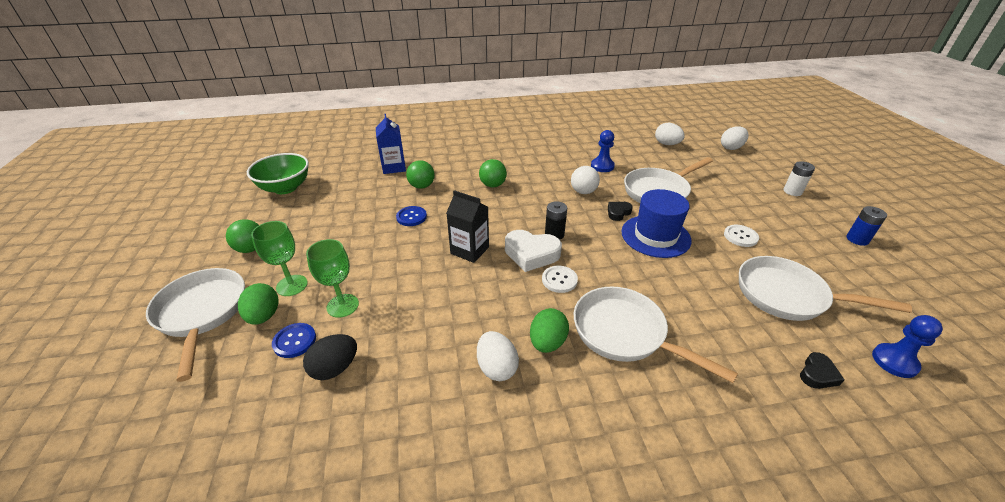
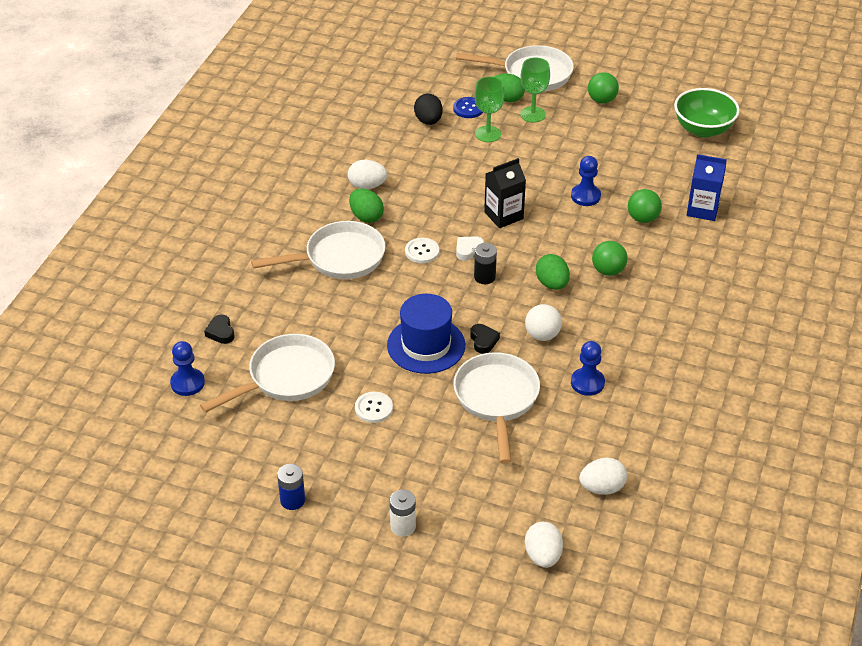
camera: 120 degrees right, 5 degrees up
blue button [396,206,427,226] -> blue pawn [571,156,601,206]
white heart [505,230,562,272] -> white heart [456,236,484,261], size x0.55
none -> green egg [536,254,570,290]

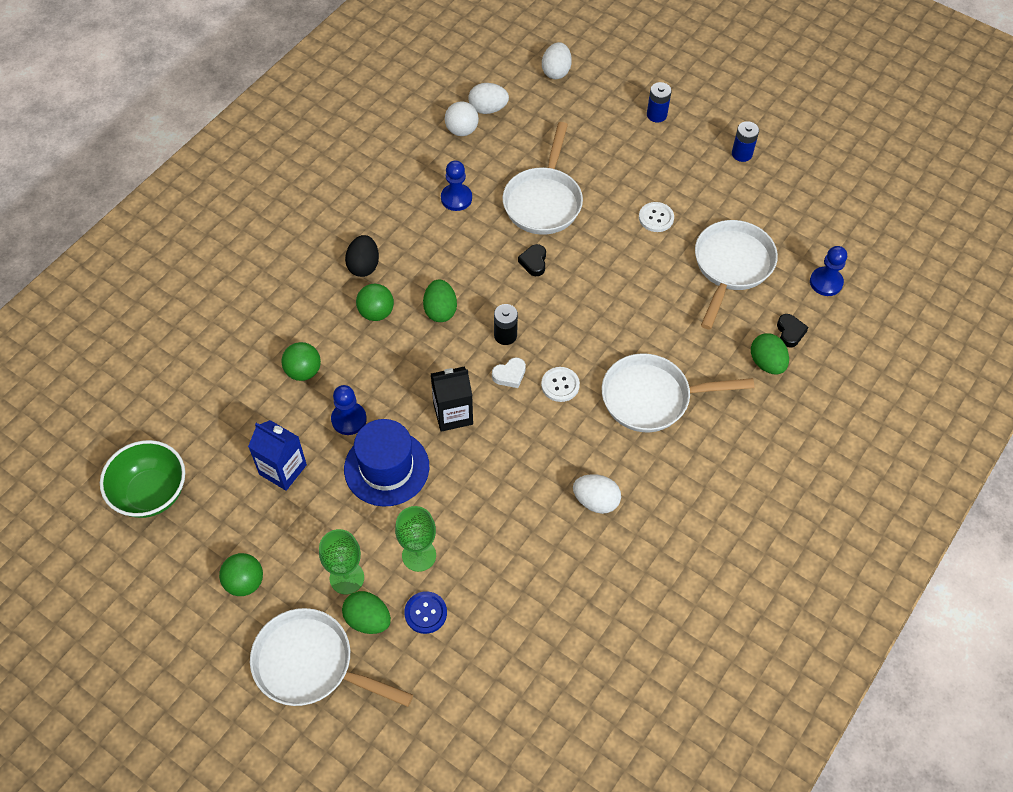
camera: 165 degrees left, 15 degrees up
white pan [200,334,335,413] -> white pan turned 135 degrees clockwise [695,220,778,330]
green egg [349,188,384,223] -> green egg moved to [751,333,789,375]
blue hat [387,294,465,374] -> blue hat moved to [344,419,429,507]
white battery [390,490,416,537] -> blue battery [647,82,672,123]
black egg [414,94,443,125] -> black egg moved to [345,235,379,277]
white ball [525,304,562,341] -> white ball moved to [445,101,479,136]
blue carton [687,154,727,221] -> blue carton moved to [248,420,307,491]

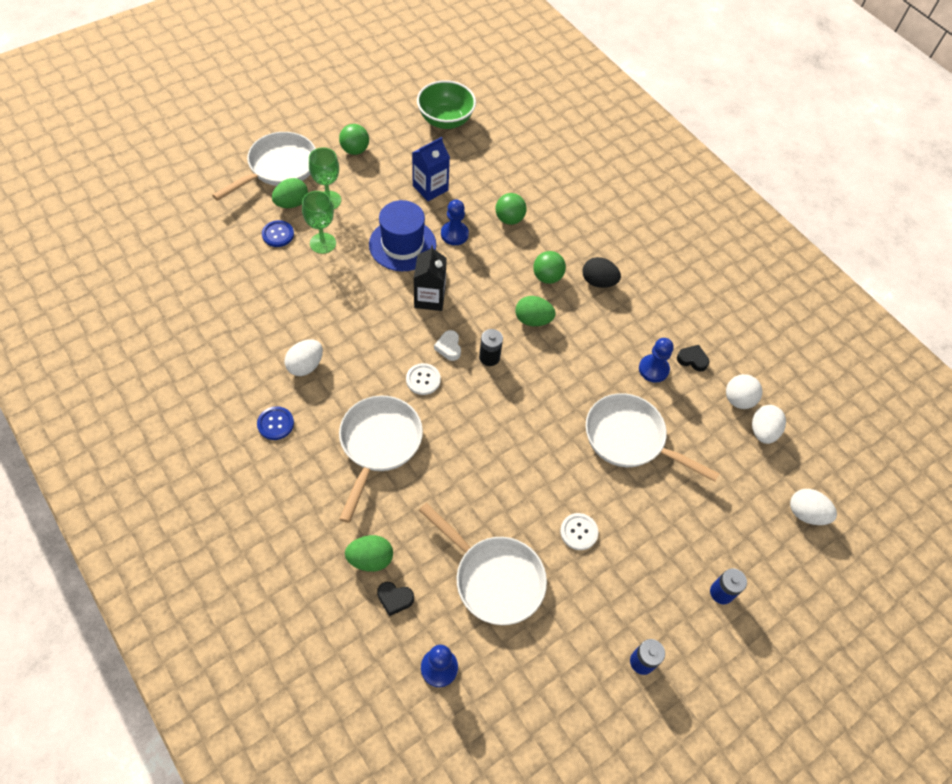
camera: 105 degrees right, 0 degrees up
black heart [518,244,546,276] -> black heart moved to [677,345,709,372]
none -> blue button [257,406,294,440]

